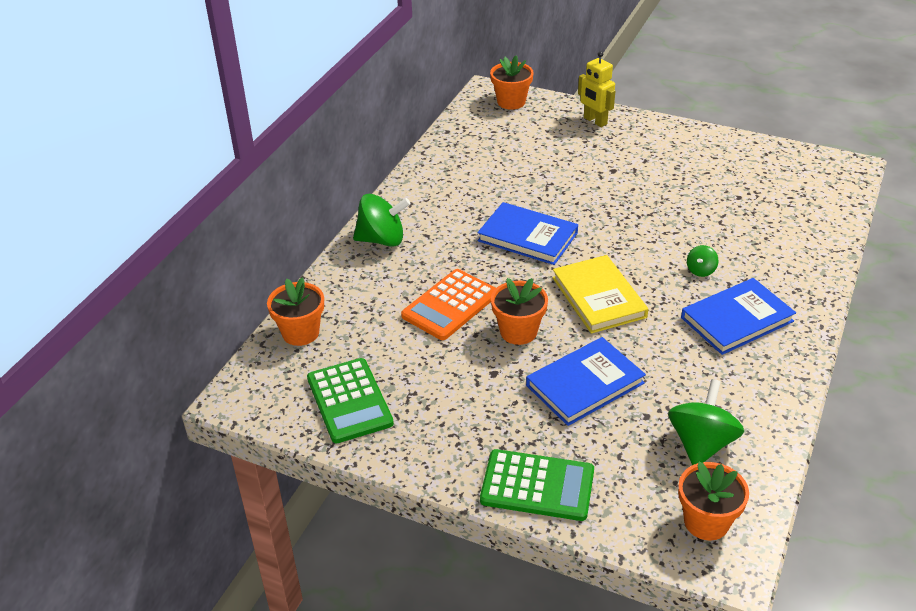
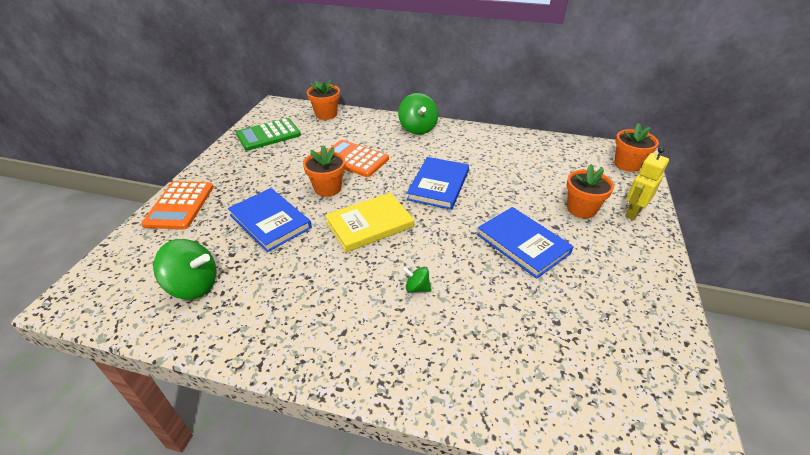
camera: 80 degrees right, 0 degrees up
green calculator [480,449,594,521] -> orange calculator [141,181,214,229]
orange flower pot [678,462,749,540] -> orange flower pot moved to [566,164,614,218]
blue book [681,278,796,355] -> blue book moved to [477,207,574,279]

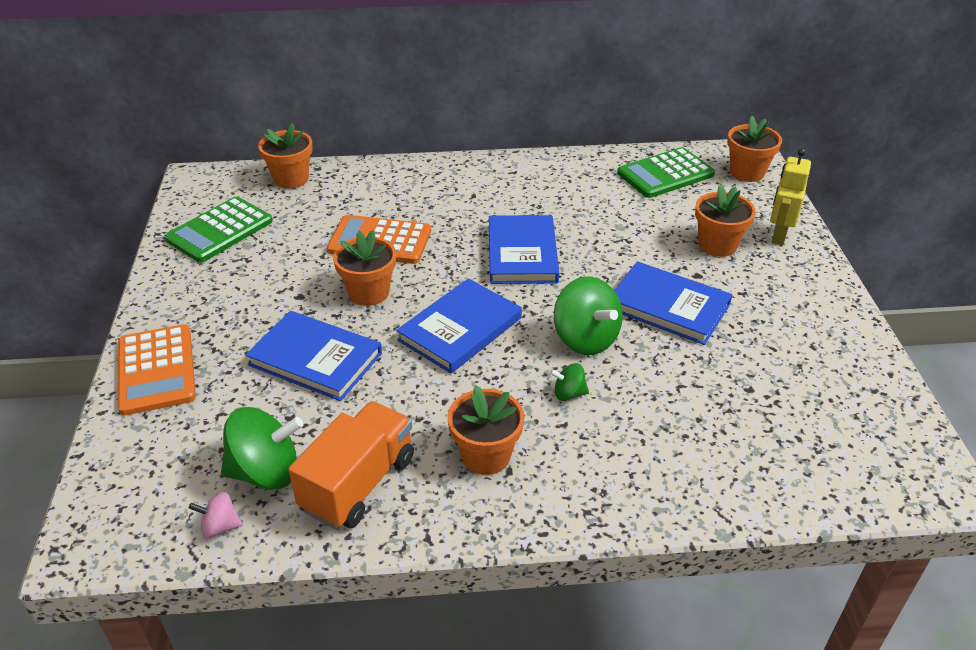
camera: 20 degrees left, 0 degrees up
yellow book [325,193,414,252] -> blue book [396,278,522,373]
green spinning top [398,93,438,135] -> green spinning top moved to [554,277,623,355]
none -> pink spinning top [189,492,243,538]
none -> orange truck [288,401,414,529]
none -> orange flower pot [448,385,524,475]
none -> green calculator [617,147,715,198]

